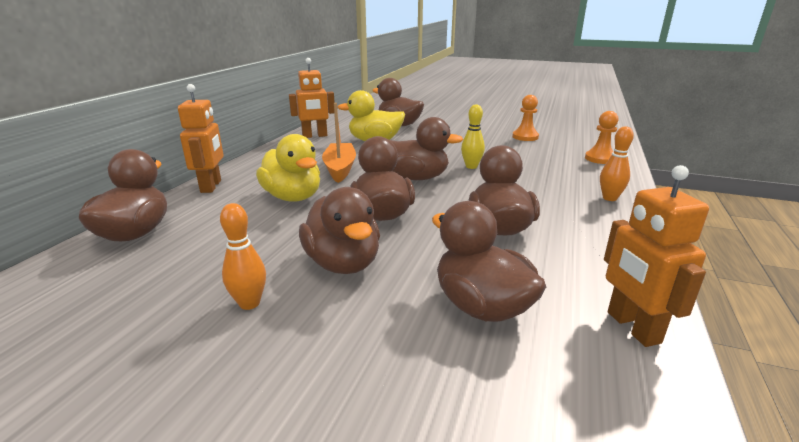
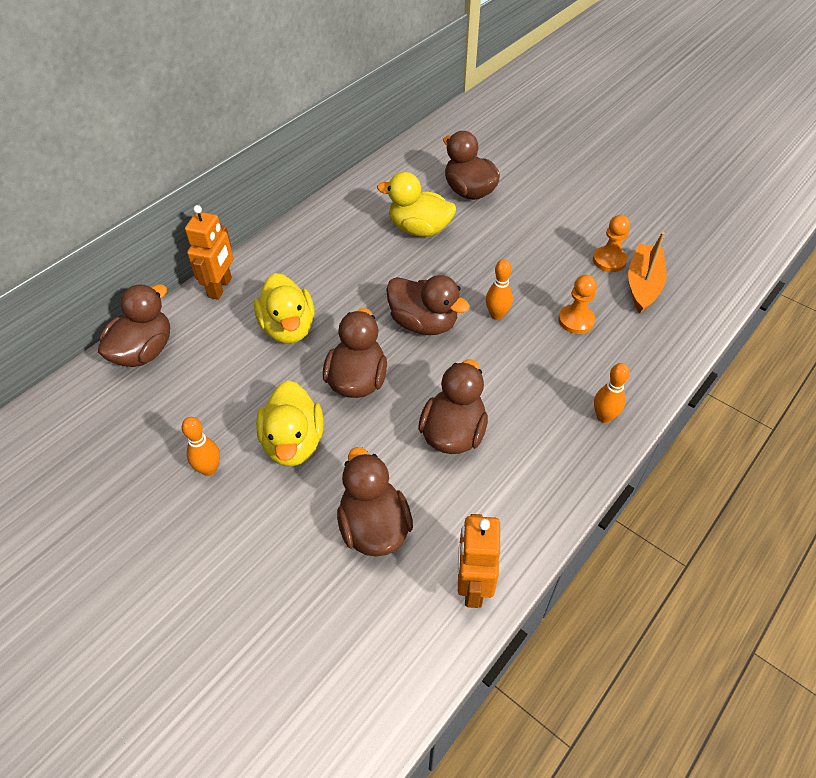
camera: 20 degrees right, 25 degrees up
orange robot [289,58,335,138] -> none
brown duck [299,187,380,274] -> yellow duck [256,380,324,467]
orange boat [322,103,356,183] -> orange boat moved to [628,232,667,313]
yellow bowling pin [461,104,485,169] -> orange bowling pin [486,259,513,320]
orange pawn [585,111,618,164] -> orange pawn moved to [558,275,597,334]

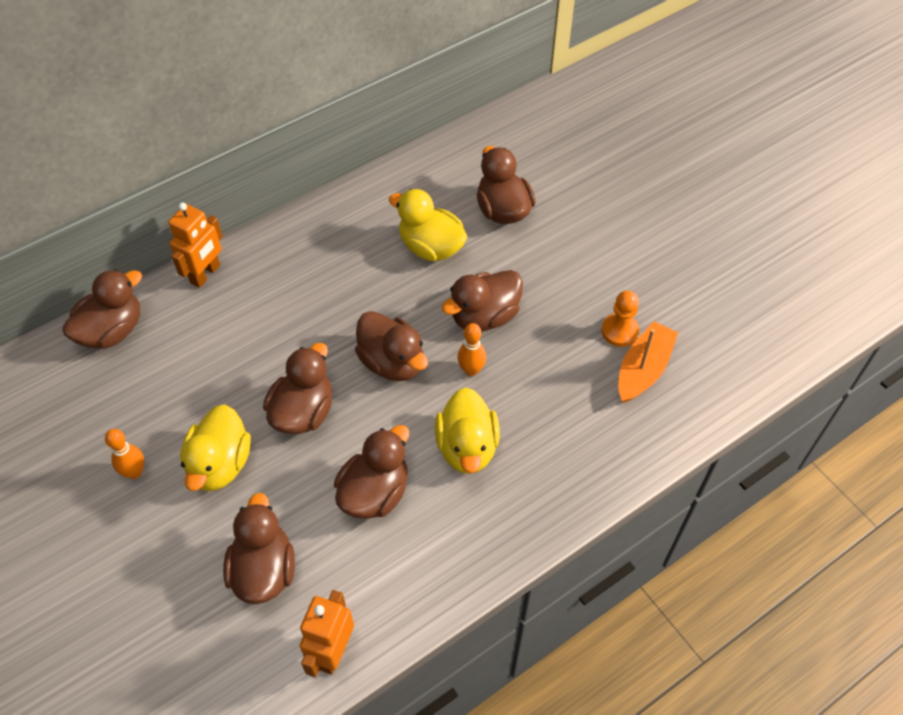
camera: 15 degrees right, 5 degrees up
yellow duck [254,273,315,343] -> yellow duck moved to [435,387,500,474]
orange pawn [558,275,597,334] -> none
orange bowling pin [594,363,630,423] -> none
none -> brown duck [441,270,523,331]

